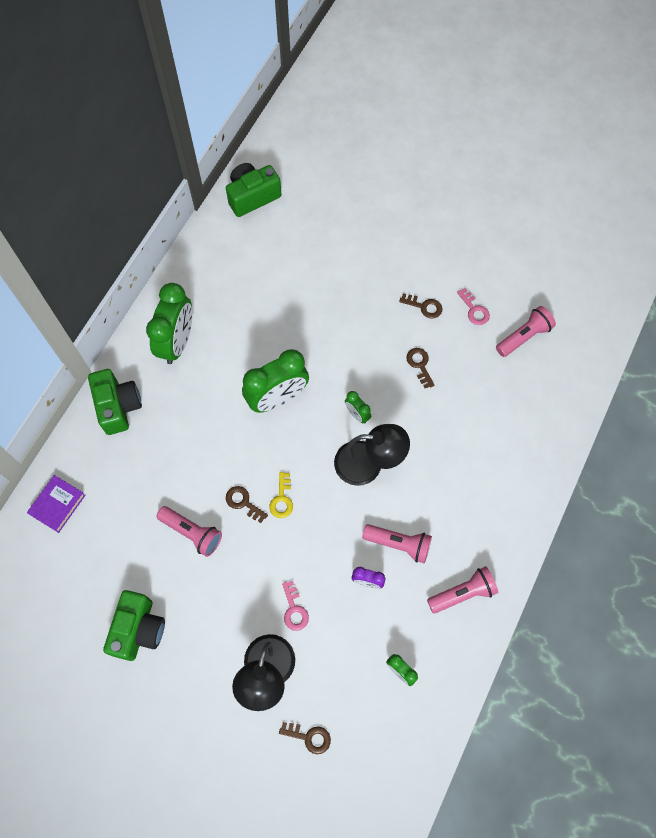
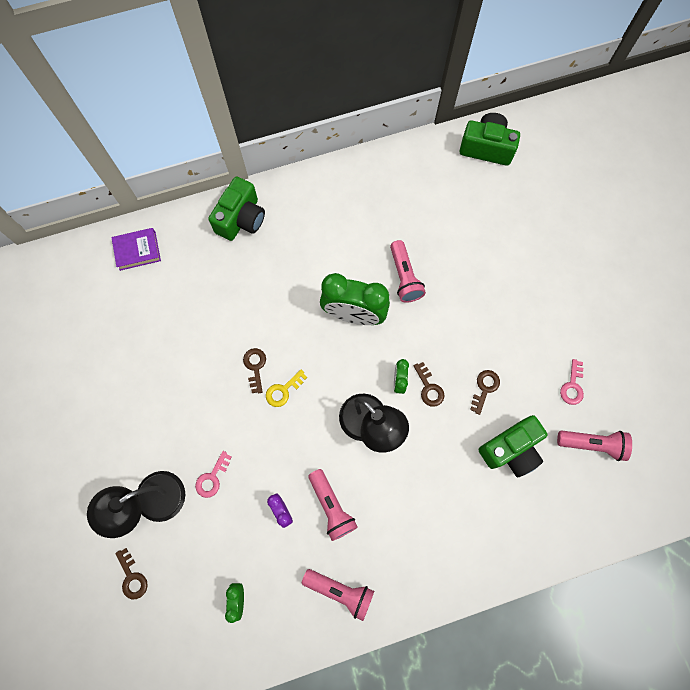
camera: 45 degrees right, 5 degrees up
green camera [103,590,165,661] -> green camera moved to [479,415,547,477]
green clock [146,283,192,364] -> none
pink flashlight [156,506,222,557] -> pink flashlight moved to [390,240,426,303]
brown key [399,294,442,319] -> brown key moved to [414,362,445,407]

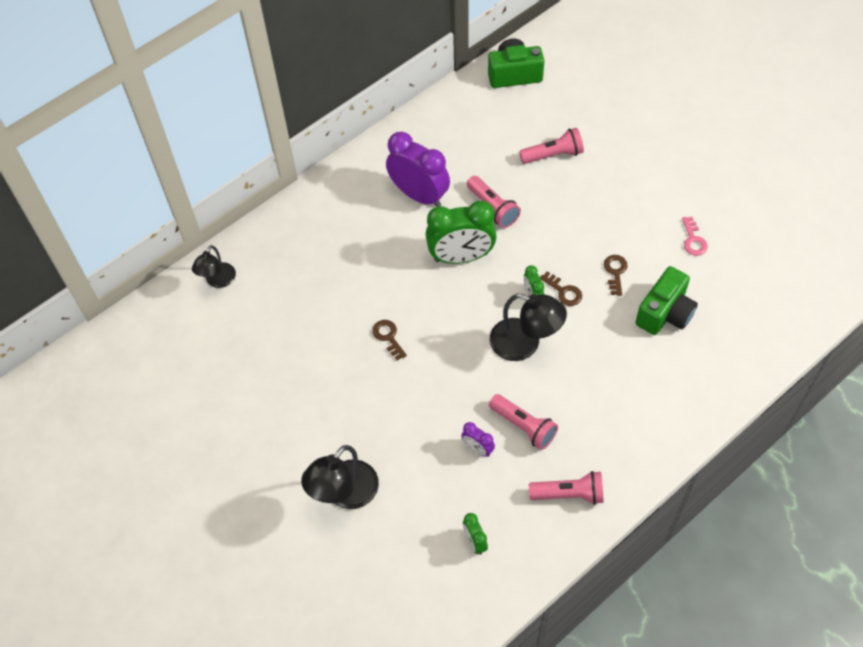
camera: 20 degrees left, 15 degrees down
purple book [111,228,161,271] -> black lamp [192,245,236,288]
brown key [115,548,148,599] -> none
pink key [195,451,232,498] -> none
green camera [208,176,265,241] -> none
yellow key [266,370,307,407] -> none
pink flashlight [557,431,632,461] -> pink flashlight moved to [519,128,584,164]
none -> purple clock [386,132,450,207]

